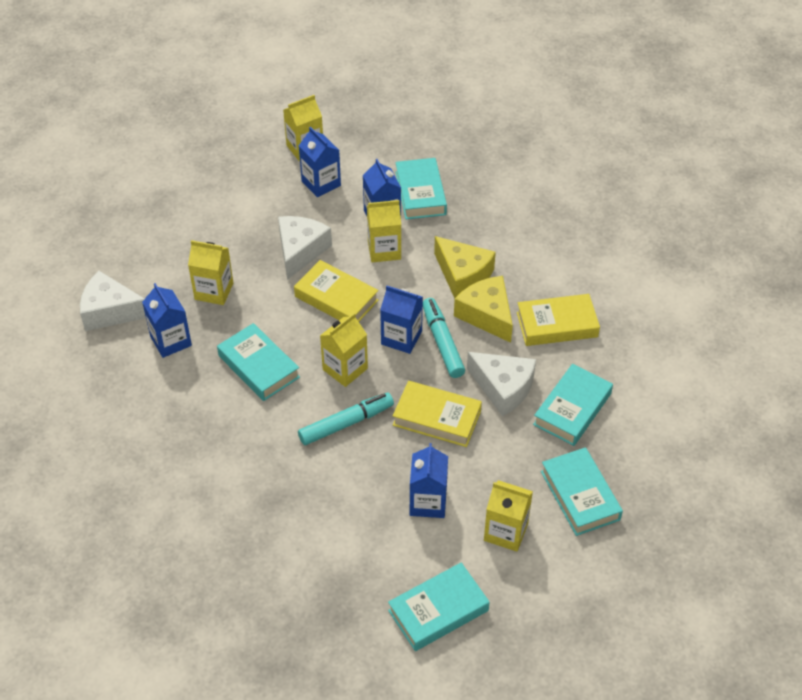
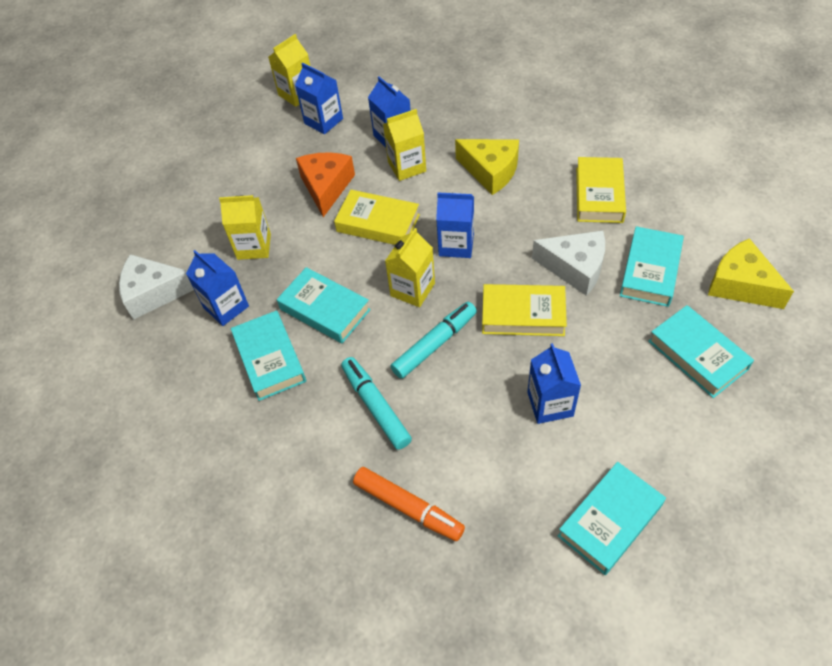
camera: 10 degrees left, 5 degrees up
white cheese [278,216,332,280] -> orange cheese [296,152,355,217]
turquoise book [395,158,447,219] -> turquoise book moved to [231,310,306,401]
turquoise marker [423,298,465,378] -> turquoise marker moved to [341,357,412,450]
yellow cheese [454,276,513,343] -> yellow cheese moved to [708,238,794,309]
yellow carton [484,480,533,552] -> none
yellow book [517,294,600,346] -> yellow book turned 60 degrees counterclockwise [576,157,626,223]
none -> orange marker [353,467,465,541]

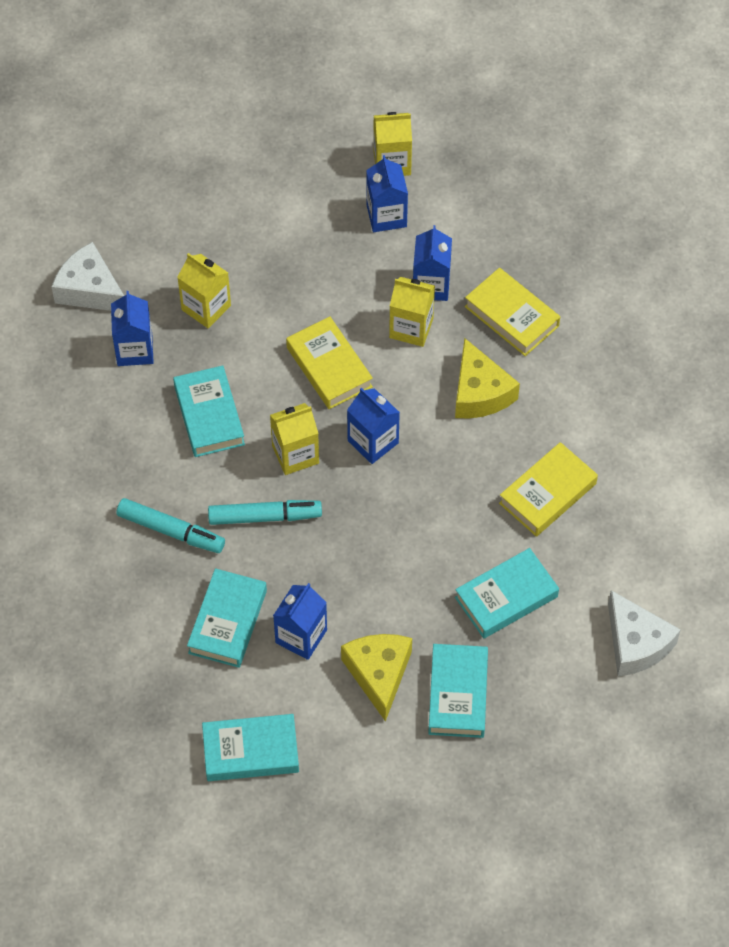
camera: 35 degrees right, 5 degrees up
turquoise book [231,310,306,401] -> turquoise book moved to [187,568,267,668]
orange cheese [296,152,355,217] -> none
turquoise marker [341,357,412,450] -> turquoise marker turned 105 degrees clockwise [116,498,225,553]
orange marker [353,467,465,541] -> none
yellow book [482,284,567,336] -> yellow book moved to [465,268,560,356]
white cheese [532,231,605,296] -> white cheese moved to [608,590,681,676]
yellow cheese [708,238,794,309] -> yellow cheese moved to [341,634,412,722]

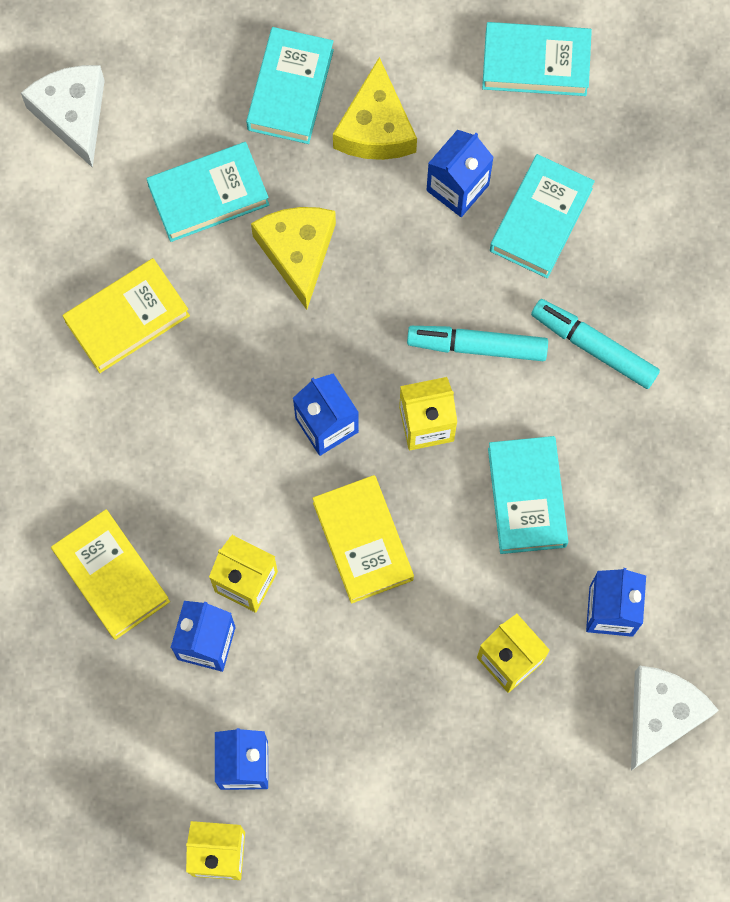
camera: 170 degrees left, 15 degrees up
white cheese [52,242,124,311] -> white cheese turned 105 degrees counterclockwise [631,666,719,771]
yellow cheese [455,338,520,419] -> yellow cheese moved to [251,207,336,310]

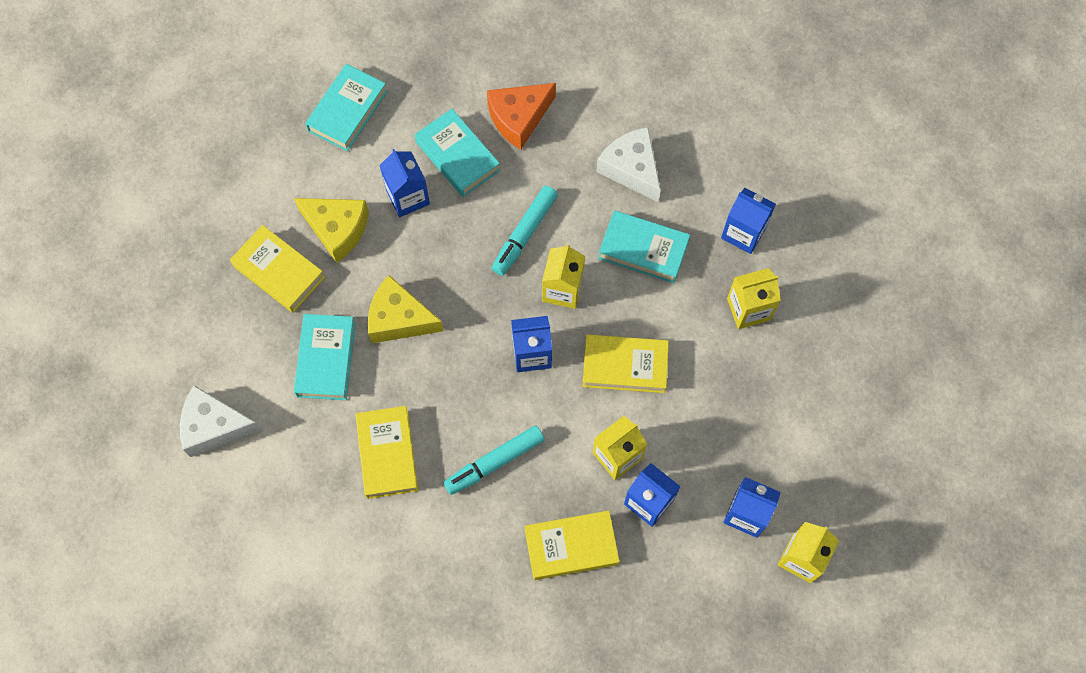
camera: 65 degrees left, 5 degrees down
turquoise book [246,27,334,144] -> yellow book [230,225,325,313]
turquoise marker [531,299,660,389] -> turquoise marker moved to [443,425,545,495]
white cheese [631,666,719,771] -> white cheese moved to [596,127,661,202]
none -> orange cheese [487,83,556,150]

